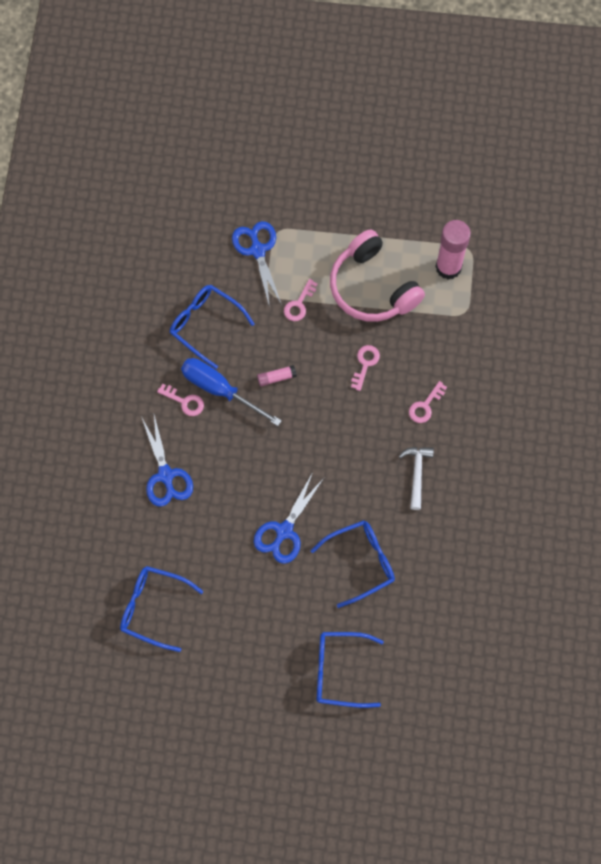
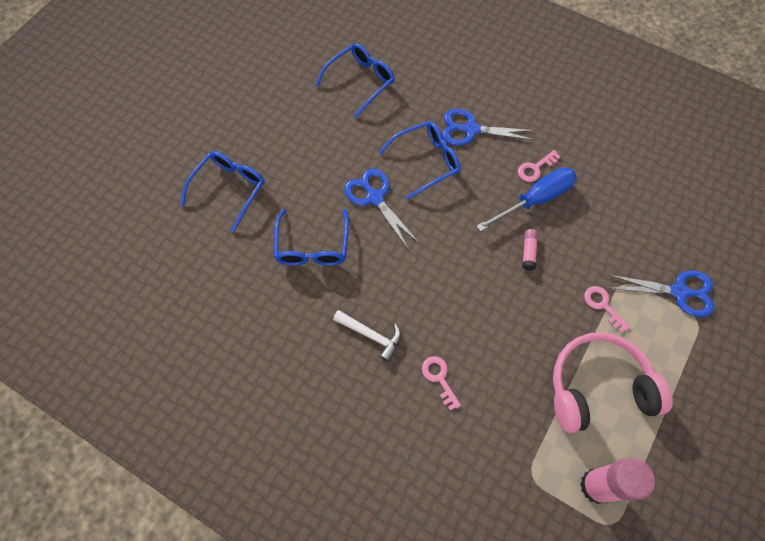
camera: 115 degrees right, 5 degrees down
blue glasses [170,285,255,369] -> blue glasses moved to [379,121,460,200]
pink key [351,345,380,391] -> none

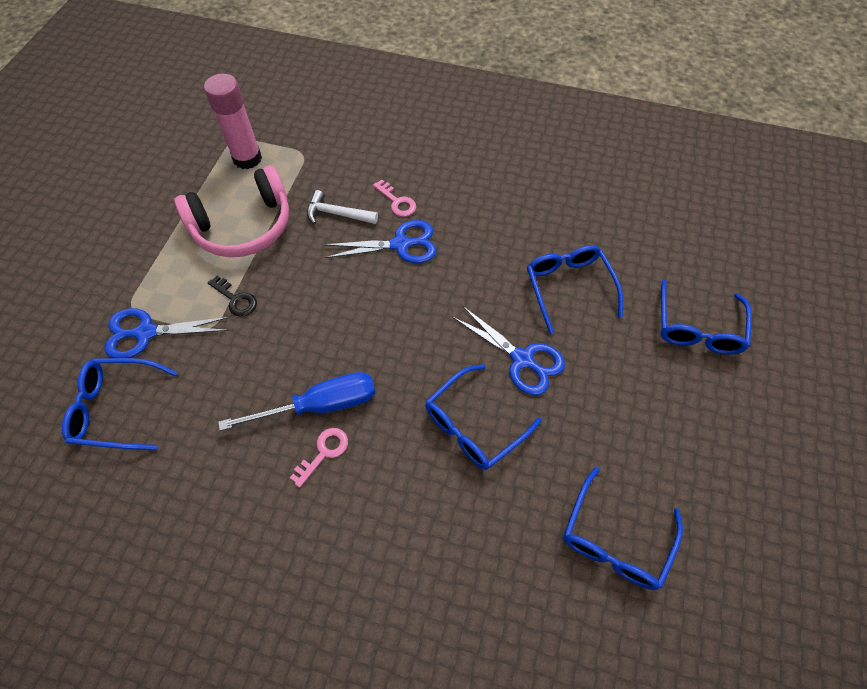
camera: 165 degrees right, 5 degrees down
white hammer [333,310,401,362] -> white hammer moved to [307,190,378,224]
blue scissors [442,109,535,146] -> blue scissors moved to [324,220,437,263]
blue screwdriver [476,167,577,232] -> blue screwdriver turned 150 degrees counterclockwise [218,372,375,431]
pink glue stick [522,229,538,271] -> none
pink key [584,286,630,333] -> black key [208,276,257,317]
none -> blue glasses [62,358,178,450]

